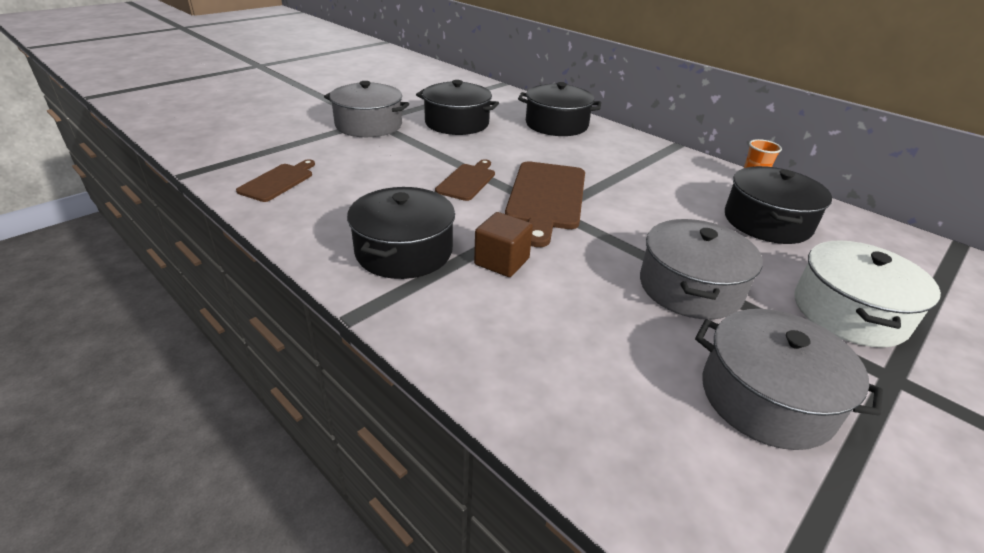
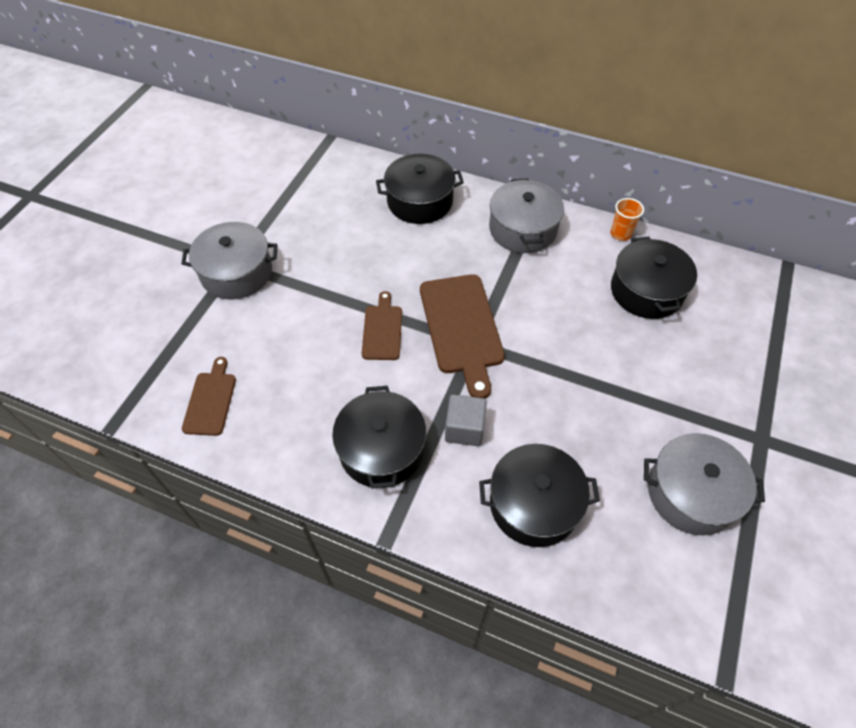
camera: 20 degrees left, 20 degrees up
black pot [416,80,499,135] -> black pot moved to [479,444,600,547]
brown cube [474,212,533,277] -> grey cube [445,395,487,446]
grey pot [640,219,763,320] -> grey pot moved to [489,178,564,253]
white pot [795,240,941,348] -> none

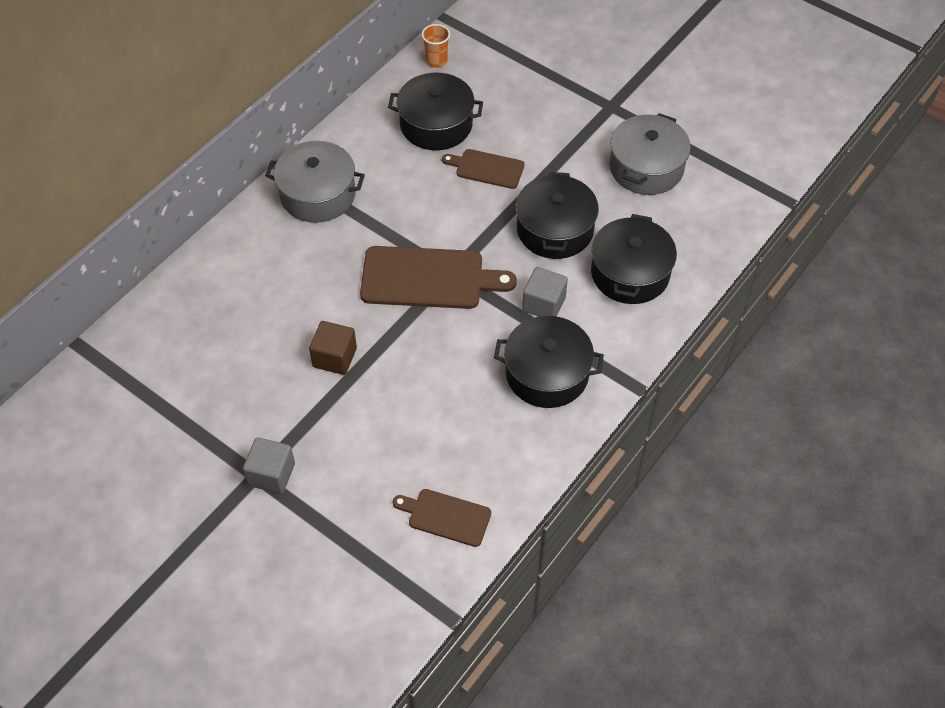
camera: 75 degrees left, 0 degrees up
grey pot [181,222,277,299] -> grey cube [243,437,295,494]
brown cutting board [362,291,402,360] -> brown cutting board moved to [442,149,525,189]
black pot [376,154,464,224] -> black pot moved to [516,172,599,259]
orange cup [611,198,644,241] -> orange cup moved to [422,24,450,68]
none -> brown cube [309,321,357,375]

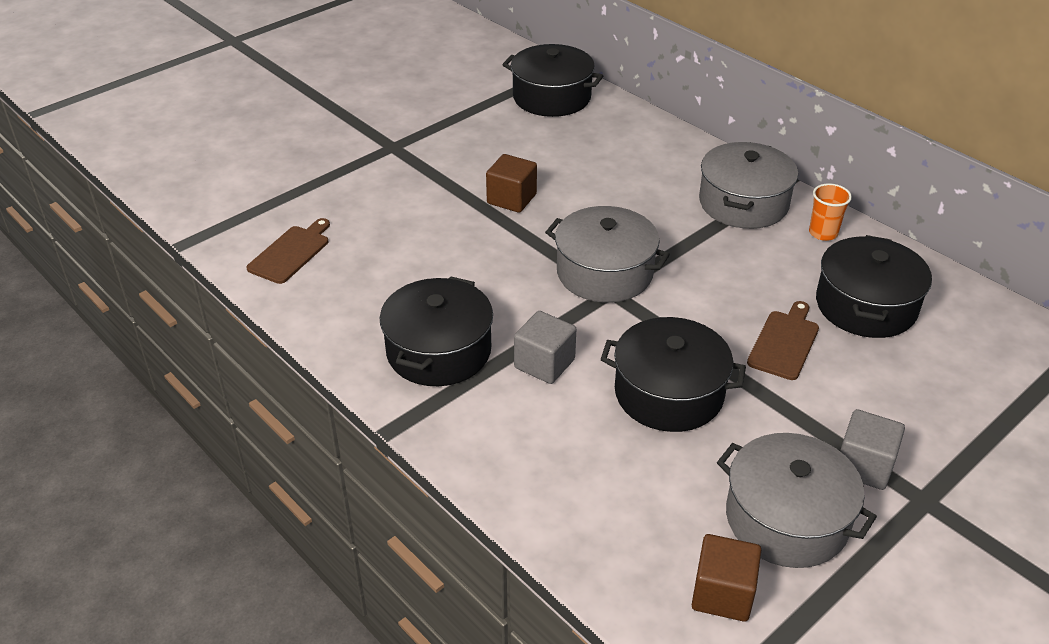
camera: 100 degrees right, 15 degrees down
grey cube [243,437,295,494] -> grey cube moved to [840,409,905,490]
brown cutting board [360,246,517,309] -> grey pot [545,206,670,302]
orange cup [422,24,450,68] -> orange cup moved to [809,183,852,241]
black pot [591,214,677,304] -> black pot moved to [502,44,603,117]
none -> brown cube [692,534,761,622]

